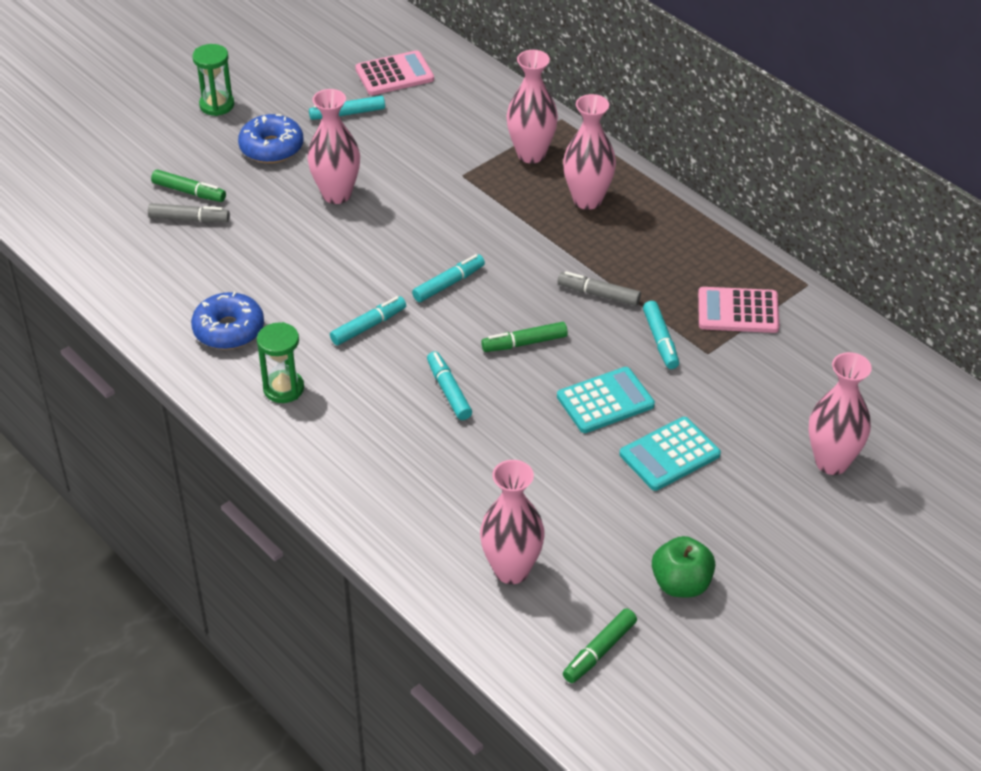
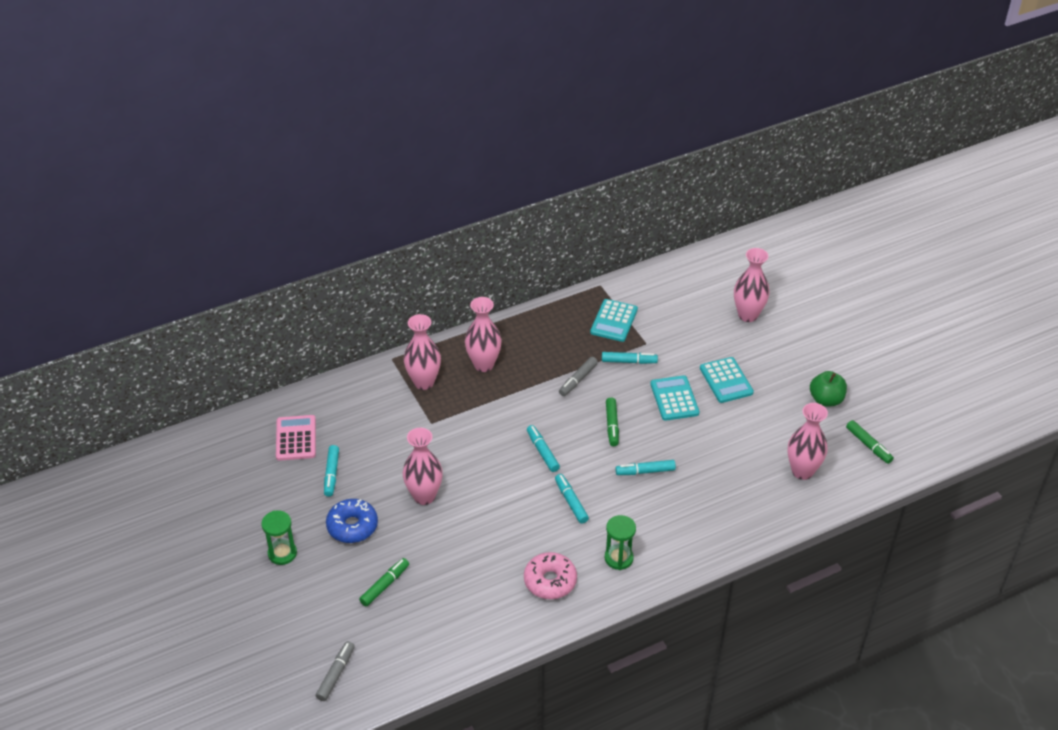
camera: 75 degrees left, 0 degrees up
grey marker [148,203,230,222] -> grey marker moved to [316,641,355,701]
blue donut [191,292,264,349] -> pink donut [524,552,577,599]
pink calculator [698,287,780,333] -> turquoise calculator [590,299,638,342]

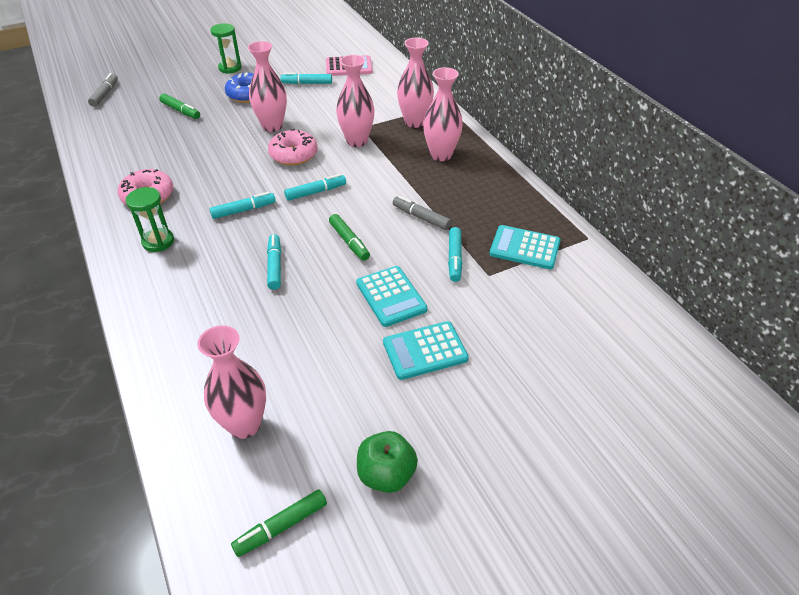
camera: 90 degrees right, 0 degrees up
grey marker [316,641,355,701] -> grey marker turned 105 degrees counterclockwise [88,73,118,107]
green marker [606,398,619,446] -> green marker turned 120 degrees counterclockwise [329,214,370,261]
turquoise calculator [650,375,699,421] -> turquoise calculator turned 75 degrees clockwise [356,266,427,327]
pink vase [734,248,770,322] -> pink vase moved to [336,55,375,147]
none -> pink donut [268,129,318,165]

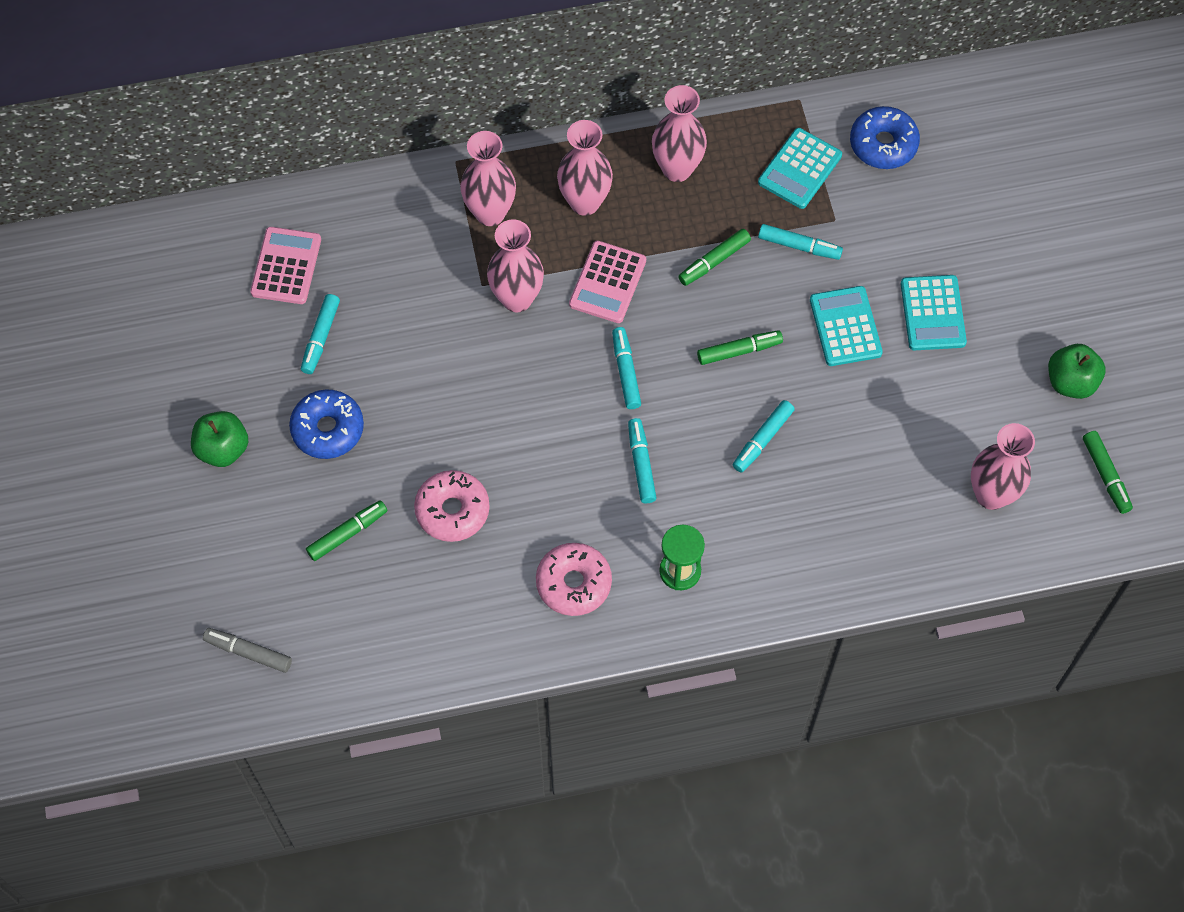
camera: 75 degrees left, 20 degrees up
green hourglass [211,23,241,74] -> green apple [191,411,248,467]
pink vase [248,41,287,132] -> pink vase moved to [652,85,707,182]
turquoise marker [267,234,281,290] -> turquoise marker turned 60 degrees counterclockwise [733,400,795,473]
pink donut [268,129,318,165] -> pink donut moved to [414,470,490,542]
turquoise calculator [356,266,427,327] -> turquoise calculator turned 90 degrees counterclockwise [810,286,883,366]
grey marker [393,196,451,230] -> green marker [678,229,751,286]
none -> pink calculator [569,241,646,323]
none -> blue donut [850,106,920,169]

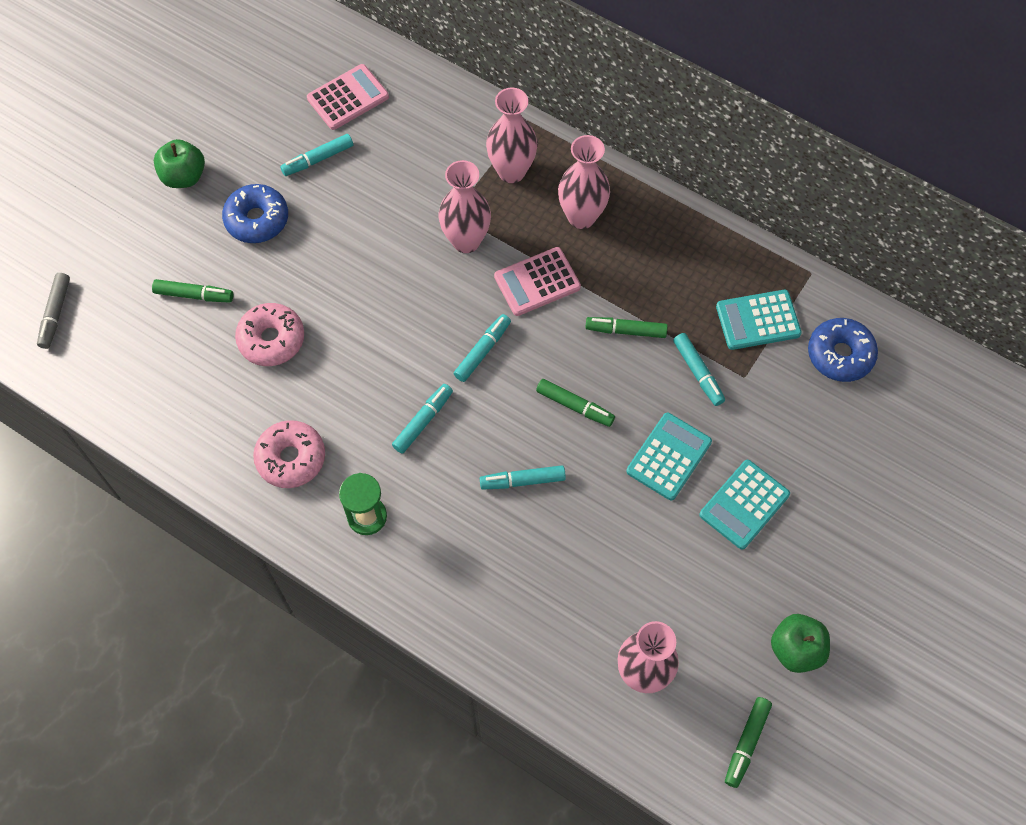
camera: 45 degrees right, 0 degrees up
grey marker [203,628,292,673] -> grey marker turned 150 degrees counterclockwise [37,273,70,349]
pink vase [652,85,707,182] -> none

